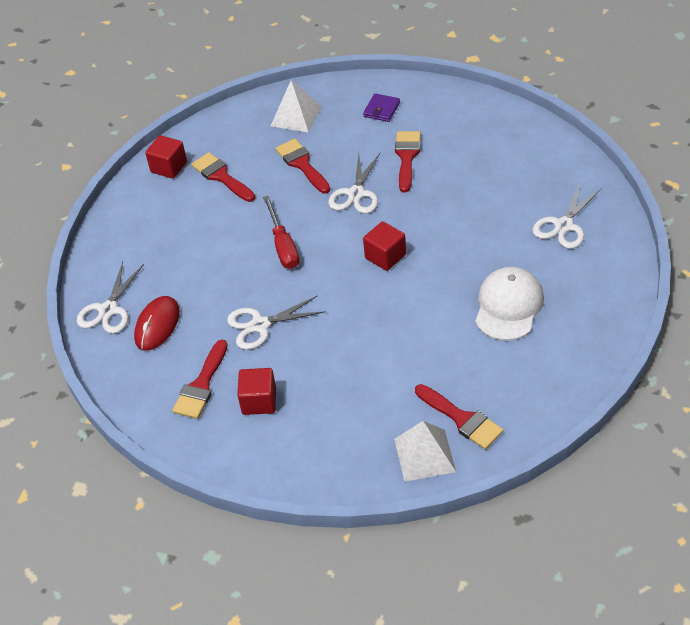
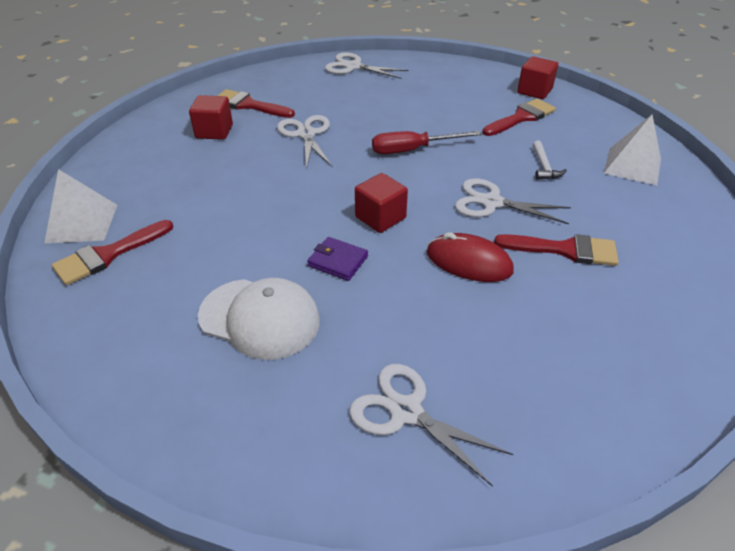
camera: 90 degrees right, 5 degrees down
red mouse [134,296,180,350] -> red mouse moved to [427,232,514,282]
red brush [275,139,330,194] -> white hammer [532,141,567,180]
purple wallet [363,93,400,122] -> purple wallet moved to [307,237,368,281]

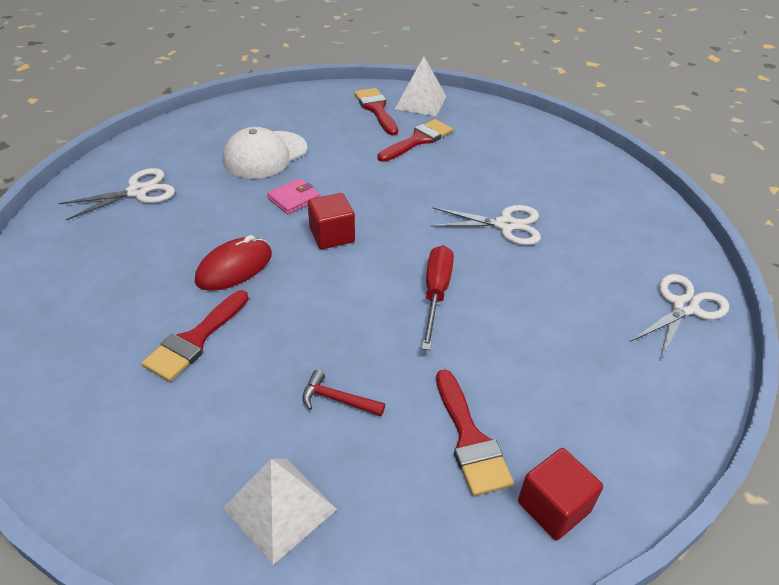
camera: 110 degrees right, 0 degrees up
red cube [189,95,233,140] -> none
red brush [217,89,295,118] -> red brush moved to [378,119,453,162]
purple wallet [307,237,368,281] -> pink wallet [267,179,320,214]
white scissors [455,179,571,224] -> none
white hammer [532,141,567,180] -> red hammer [303,370,385,416]

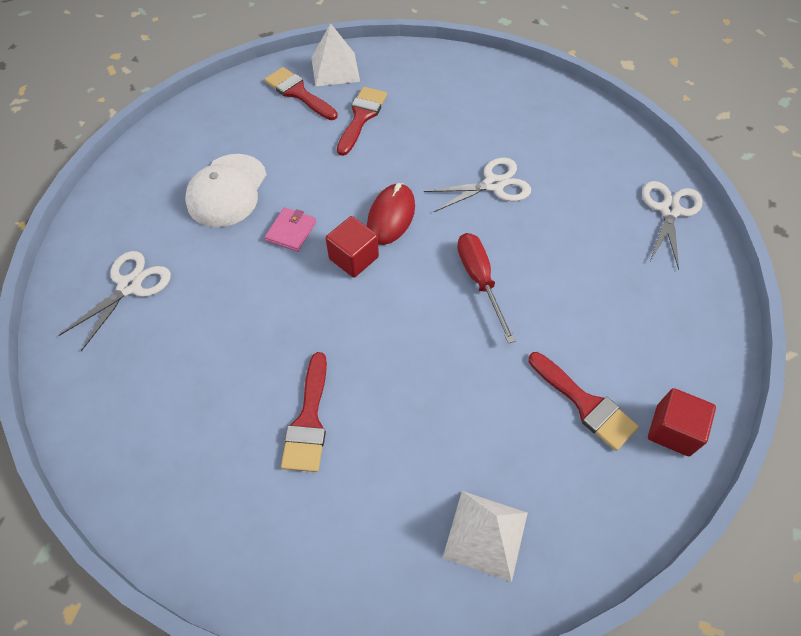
camera: 25 degrees left, 15 degrees up
red mouse [195,235,272,291] -> red mouse moved to [367,183,415,245]
red hammer [303,370,385,416] -> none

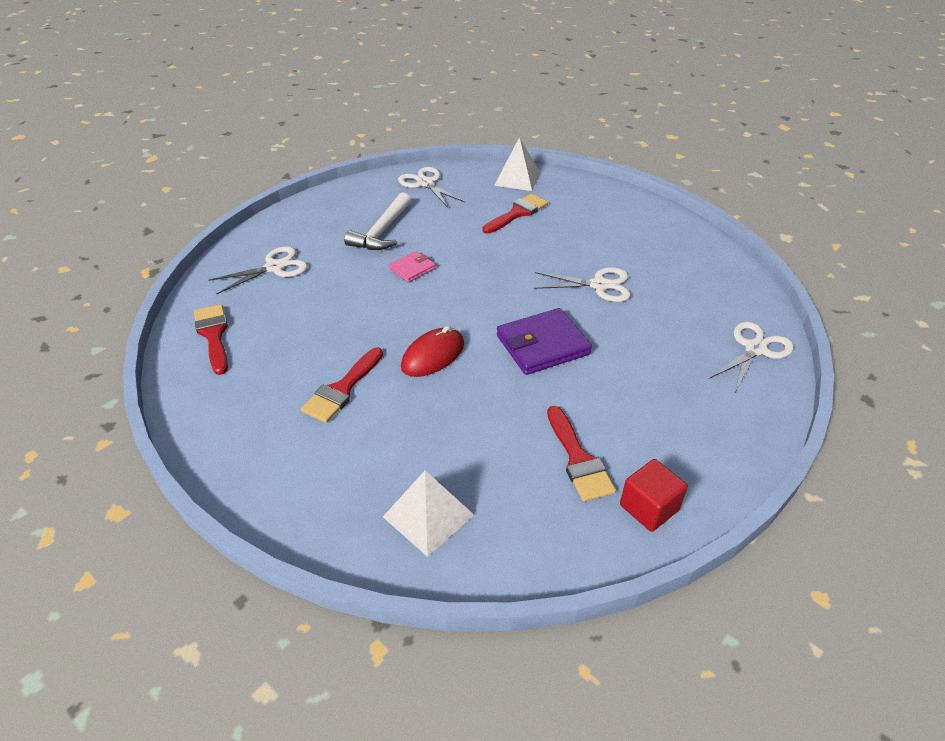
camera: 25 degrees right, 15 degrees down
white cap [185,154,267,227] -> white hammer [344,192,411,250]
red brush [264,67,338,120] -> red brush moved to [194,304,228,375]
red cube [326,216,379,278] -> none
red mouse [367,183,415,245] -> red mouse moved to [401,326,464,377]
red screwdriver [457,233,516,343] -> purple wallet [497,308,592,375]
none -> white scissors [398,167,465,208]

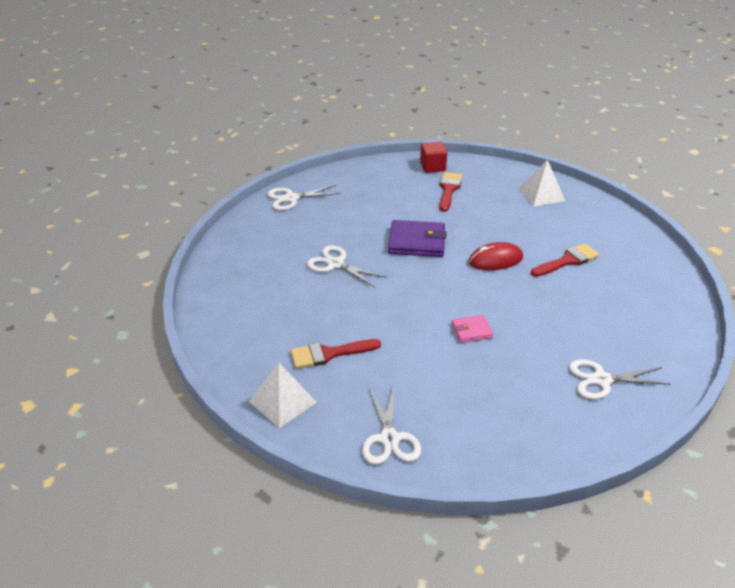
camera: 150 degrees left, 5 degrees down
red brush [194,304,228,375] -> none
white hammer [344,192,411,250] -> none

